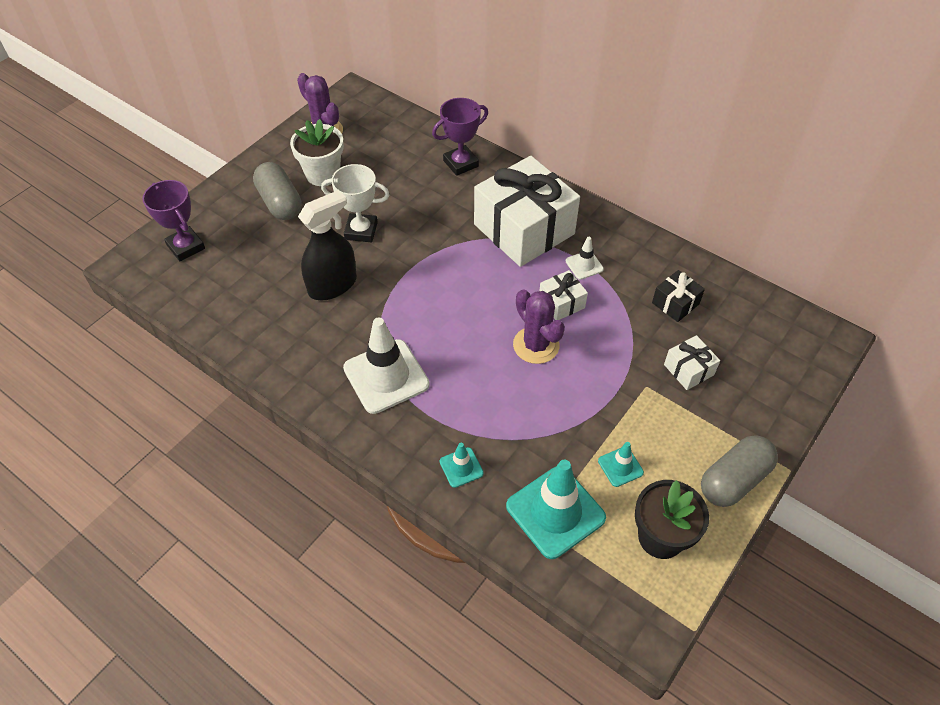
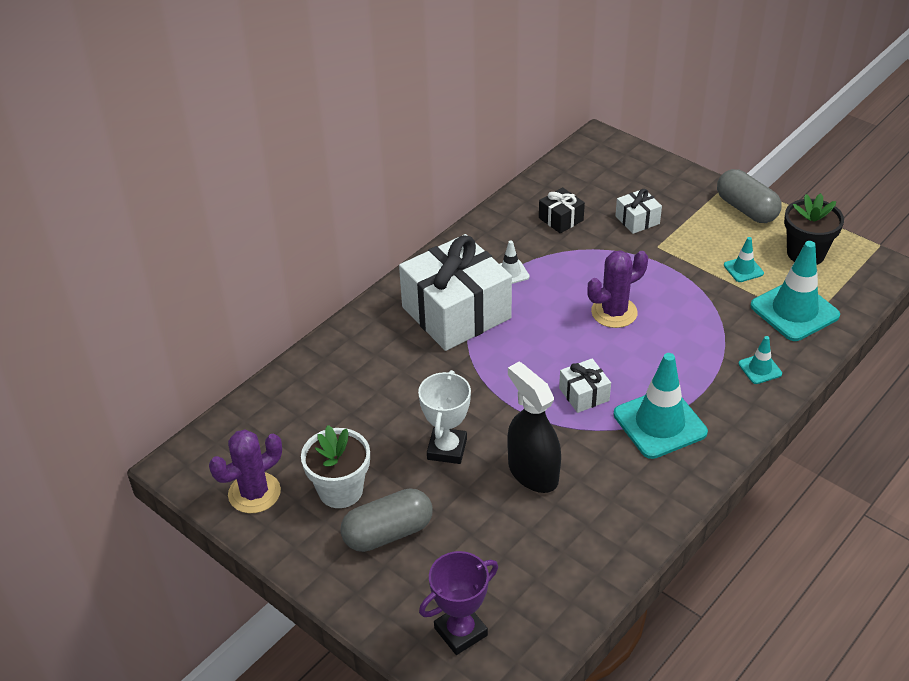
camera: 85 degrees left, 10 degrees down
white traffic cone [343,318,430,414] -> turquoise traffic cone [613,353,708,459]
purple trophy [432,98,488,176] -> none
white gift [540,270,588,320] -> white gift moved to [559,359,611,413]

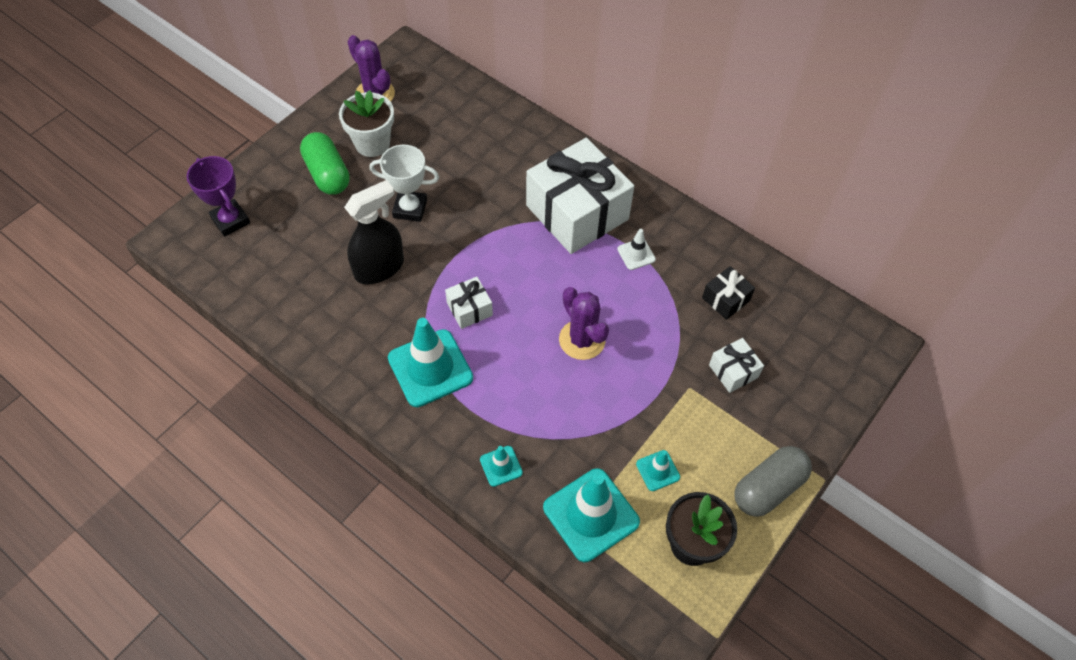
camera: 85 degrees right, 15 degrees up
grey capsule [340,488,433,552] -> green capsule [300,132,350,195]

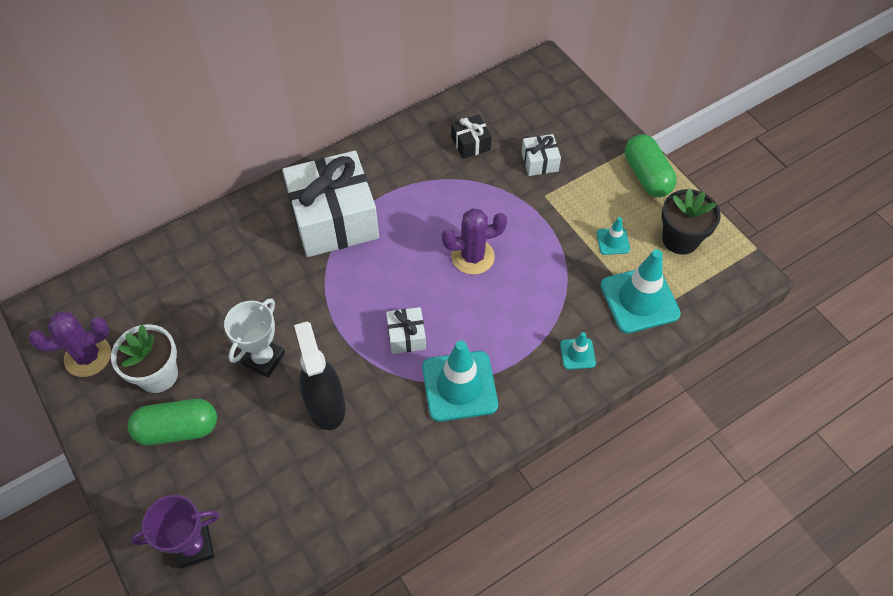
camera: 70 degrees left, 0 degrees up
white traffic cone [617,229,656,270] -> none
grey capsule [735,446,812,517] -> green capsule [625,134,677,197]

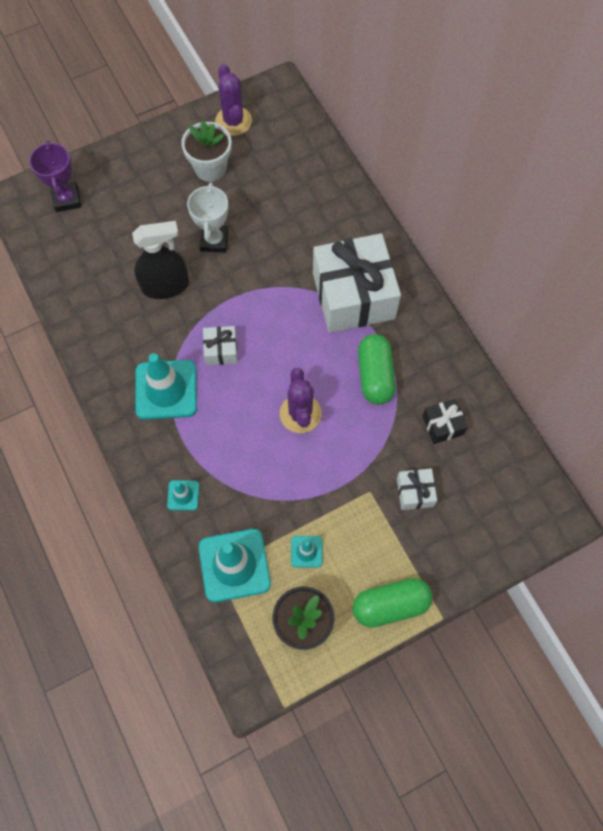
camera: 95 degrees right, 10 degrees up
green capsule [128,399,217,445] -> green capsule moved to [358,334,396,405]
white trophy [224,298,285,377] -> white trophy turned 60 degrees clockwise [187,182,228,253]

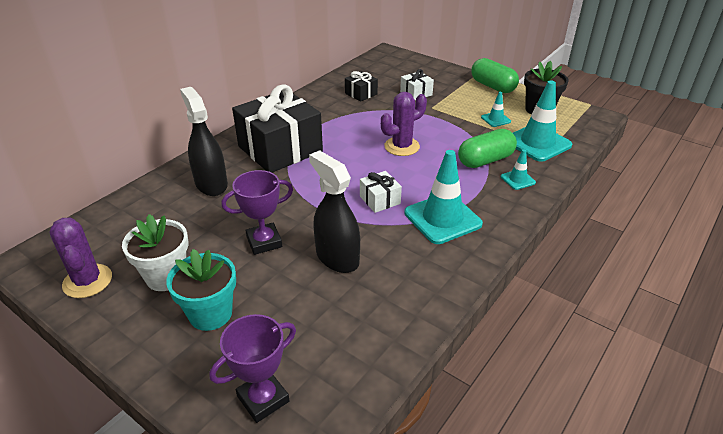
camera: 115 degrees left, 30 degrees down
white trophy [187,182,228,253] -> purple trophy [221,170,293,255]
purple cactus [215,64,252,136] -> purple cactus turned 75 degrees counterclockwise [49,217,112,298]
white gift [313,233,401,333] -> black gift [232,84,323,173]
green capsule [358,334,396,405] -> green capsule moved to [458,129,517,168]
none -> turquoise flower pot [166,249,236,331]
none -> black spray bottle [180,87,228,196]

